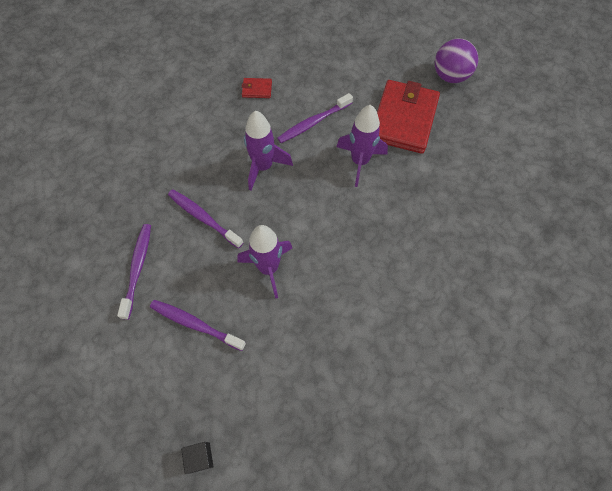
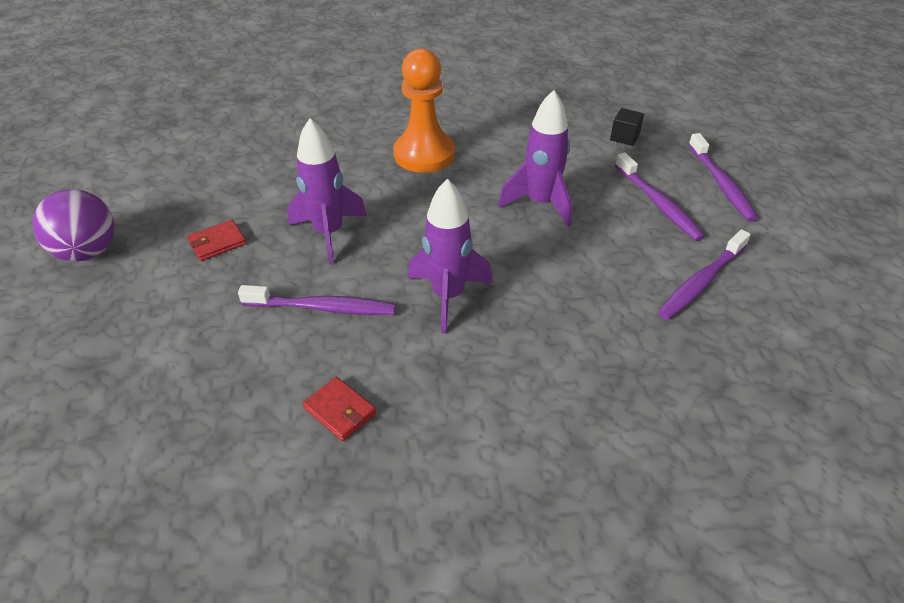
camera: 140 degrees left, 20 degrees down
purple toothbrush [168,189,244,248] -> purple toothbrush moved to [688,133,758,222]
black cube [181,442,213,474] -> black cube moved to [610,108,644,146]
red wallet [377,80,440,154] -> red wallet [187,220,246,261], size x0.41
none -> orange pawn [394,48,455,173]

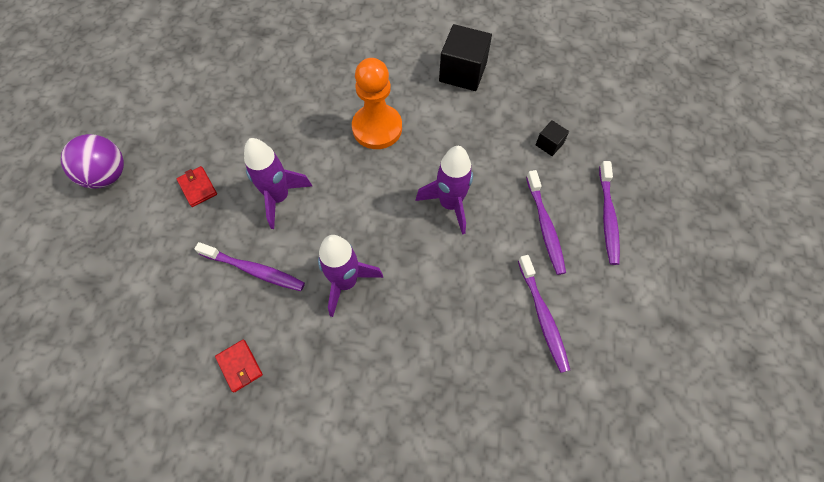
camera: 15 degrees right, 20 degrees up
red wallet [187,220,246,261] -> red wallet turned 75 degrees clockwise [177,166,217,207]
purple toothbrush [658,229,751,320] -> purple toothbrush turned 75 degrees counterclockwise [518,255,570,373]
none -> black cube [439,24,492,91]

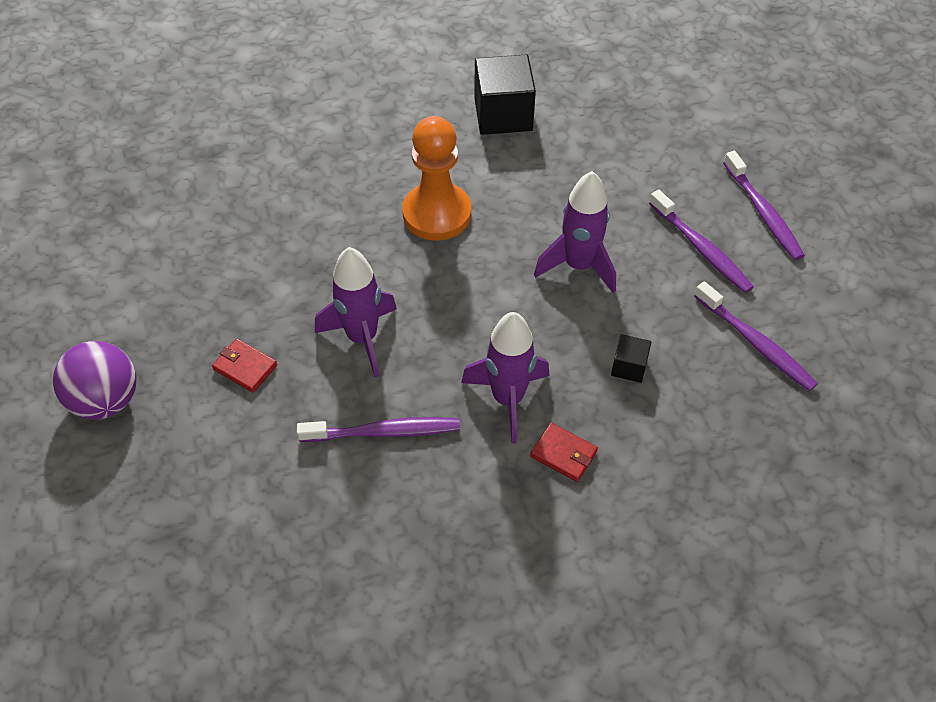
camera: 25 degrees left, 10 degrees down
red wallet [215,339,263,392] -> red wallet moved to [530,423,598,482]
black cube [536,120,569,156] -> black cube moved to [611,334,651,383]

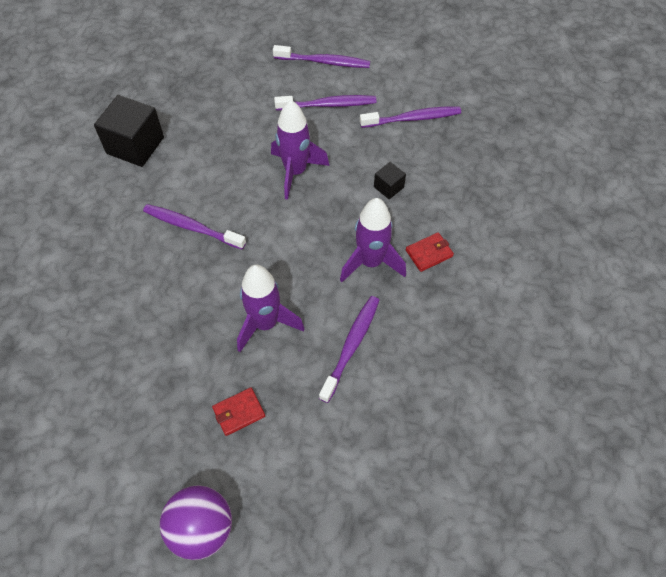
camera: 60 degrees left, 5 degrees up
orange pawn [402,116,471,240] -> purple toothbrush [143,204,246,250]

